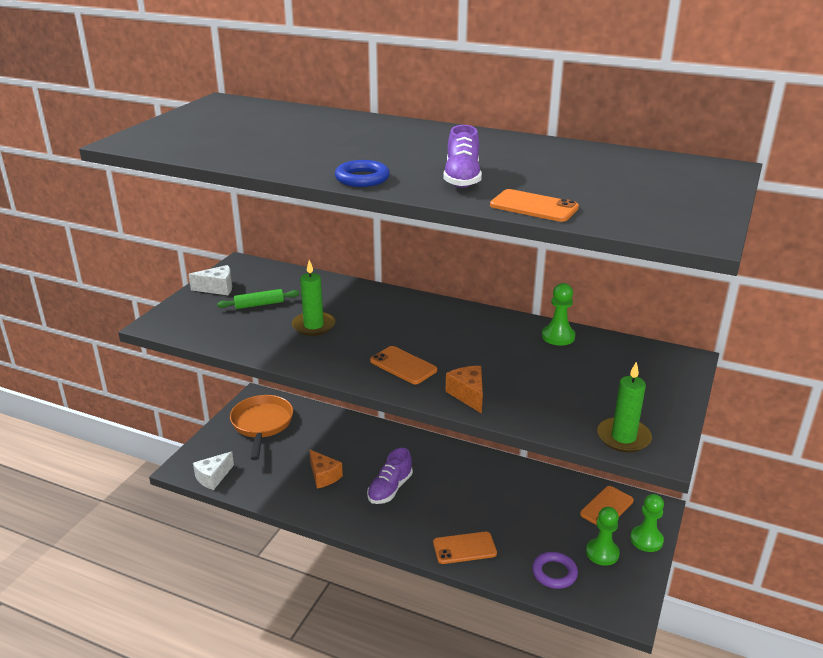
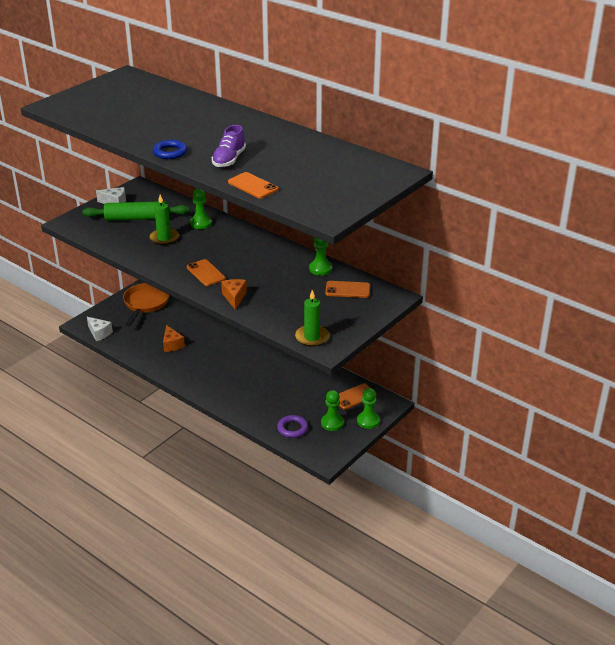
camera: 15 degrees right, 5 degrees up
white cheese [193,451,234,490] -> white cheese turned 105 degrees counterclockwise [87,317,113,341]
green rolling pin [217,289,300,309] -> green rolling pin [82,201,189,221], size x1.86
purple shoe [367,448,413,504] -> none
orange phone [433,532,497,564] -> orange phone moved to [325,281,370,298]
none -> green pawn [190,189,212,229]

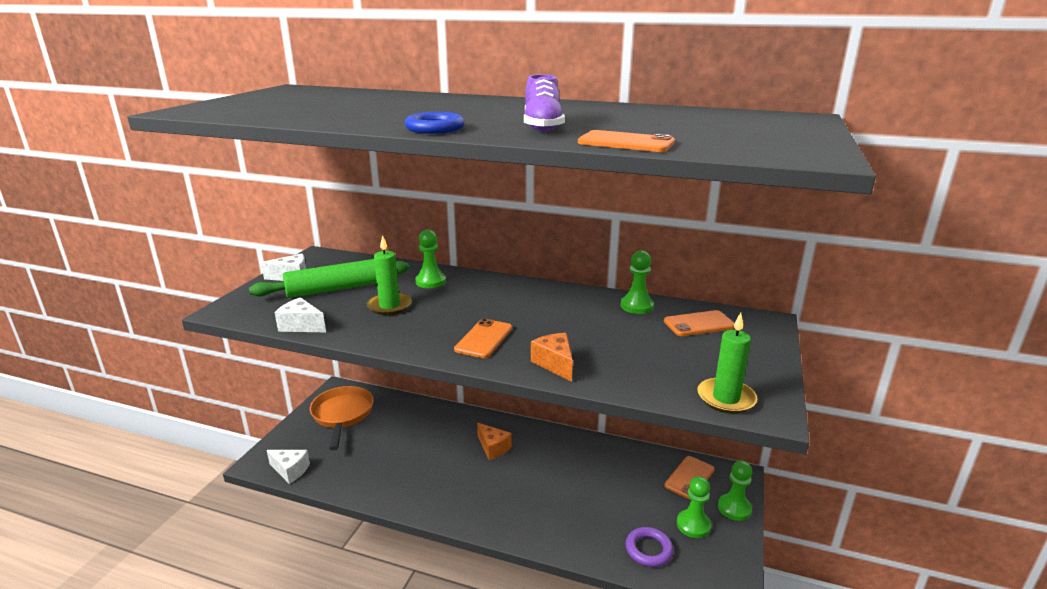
camera: 20 degrees left, 10 degrees down
orange cheese [163,325,185,352] -> orange cheese moved to [477,423,512,460]
orange phone [187,259,226,286] -> orange phone turned 75 degrees clockwise [454,319,513,358]
none -> white cheese [275,297,326,332]

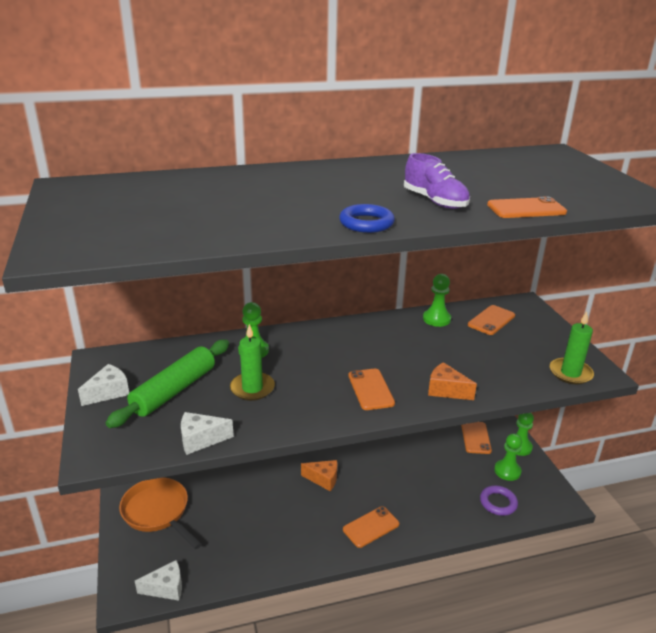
camera: 35 degrees left, 5 degrees up
none -> orange phone [343,506,399,548]

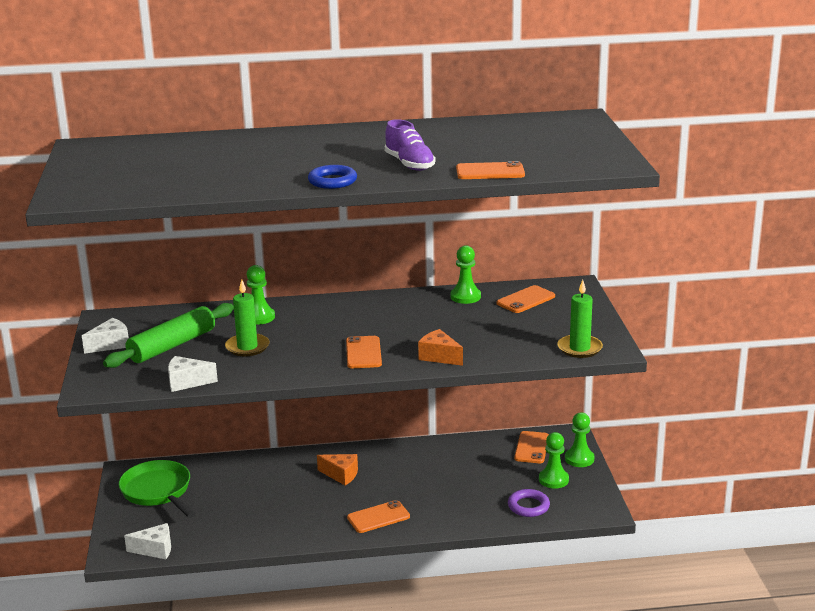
camera: 10 degrees right, 5 degrees down
orange pan [119,477,202,549] -> green pan [119,460,196,518]

